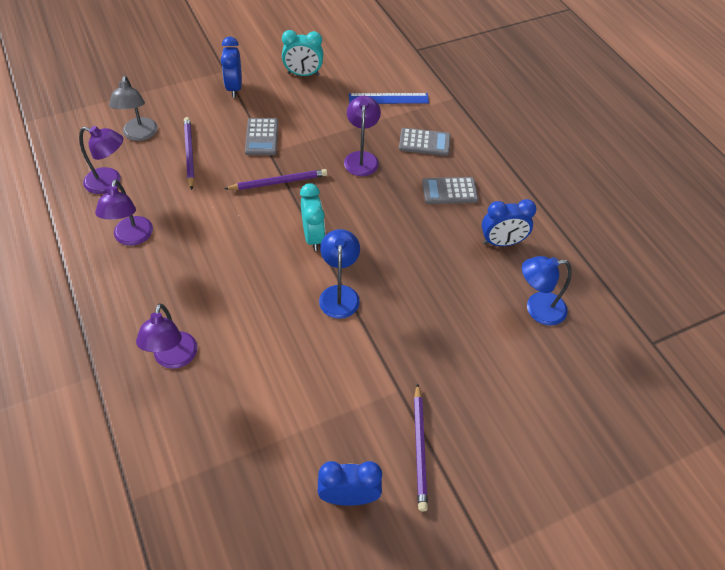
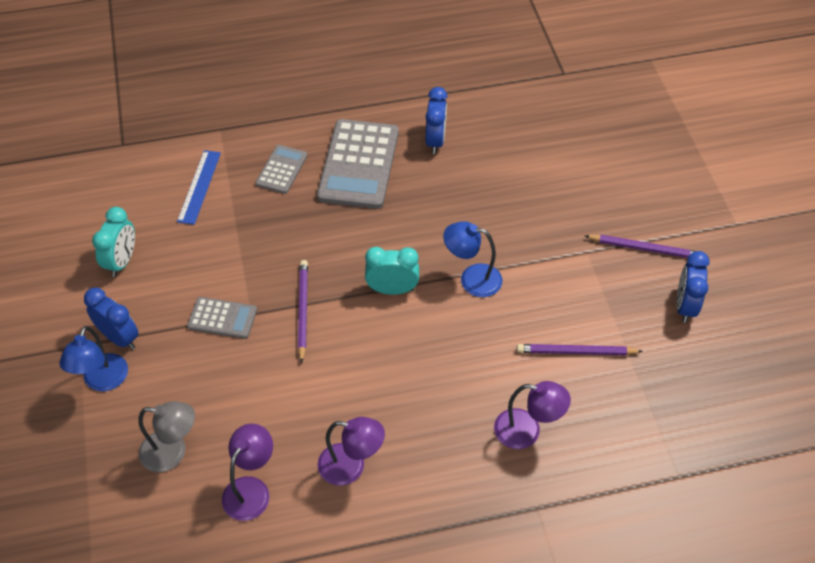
camera: 75 degrees left, 0 degrees up
purple pencil [184,117,195,190] -> purple pencil moved to [517,344,643,355]
blue clock [221,36,242,98] -> blue clock turned 150 degrees counterclockwise [84,288,139,350]
purple lamp [344,96,381,176] -> none
grey calculator [422,177,478,204] -> grey calculator [317,119,399,209], size x1.91
blue lamp [522,256,572,326] -> blue lamp moved to [59,326,128,391]

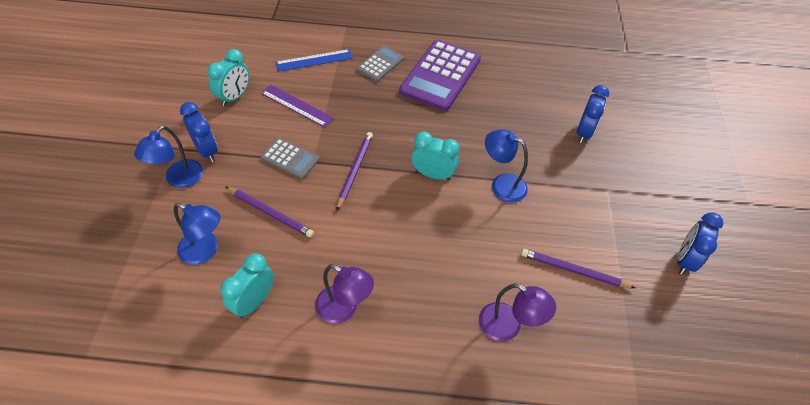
camera: 15 degrees right, 0 degrees up
grey lamp [138,401,195,472] -> blue lamp [174,203,221,265]
blue ruler [177,150,221,225] -> blue ruler turned 45 degrees clockwise [275,49,353,72]
purple lamp [222,424,273,521] -> turquoise clock [221,253,274,318]
grey calculator [317,119,399,209] -> purple calculator [399,39,481,111]
blue clock [426,87,448,154] -> blue clock moved to [577,85,609,143]
purple pencil [585,235,696,258] -> purple pencil moved to [226,187,314,238]
none -> purple ruler [261,85,334,127]

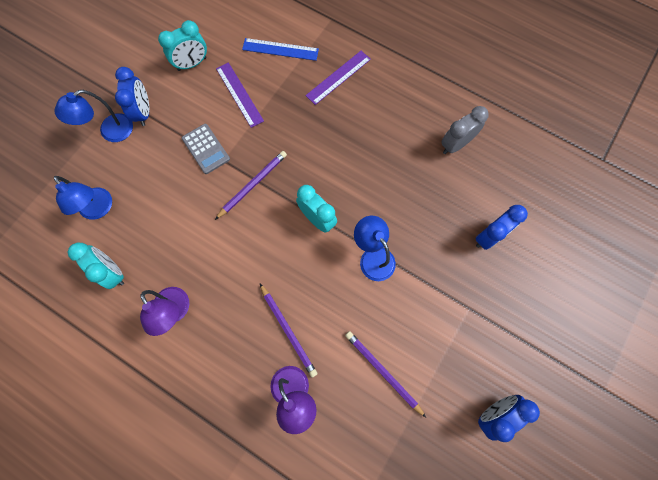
camera: 30 degrees right, 20 degrees up
turquoise clock [221,253,274,318] -> turquoise clock turned 75 degrees clockwise [68,243,124,289]
purple pencil [226,187,314,238] -> purple pencil moved to [260,284,318,378]
grey calculator [357,46,404,82] -> purple ruler [305,51,371,105]
purple calculator [399,39,481,111] -> none
none -> grey clock [441,106,489,154]

